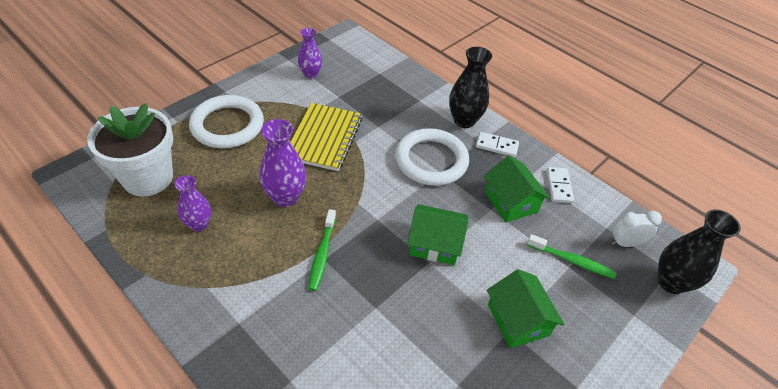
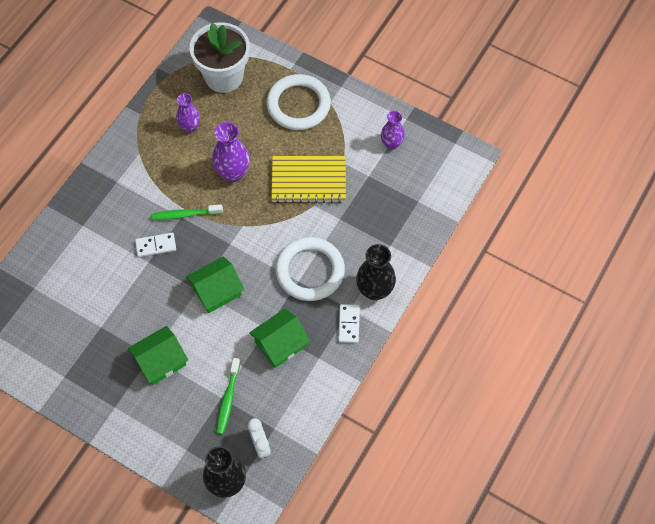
camera: 80 degrees right, 15 degrees up
green house [408,204,469,265] -> green house turned 60 degrees clockwise [186,256,244,313]
white domino [546,167,574,203] -> white domino moved to [135,233,176,257]

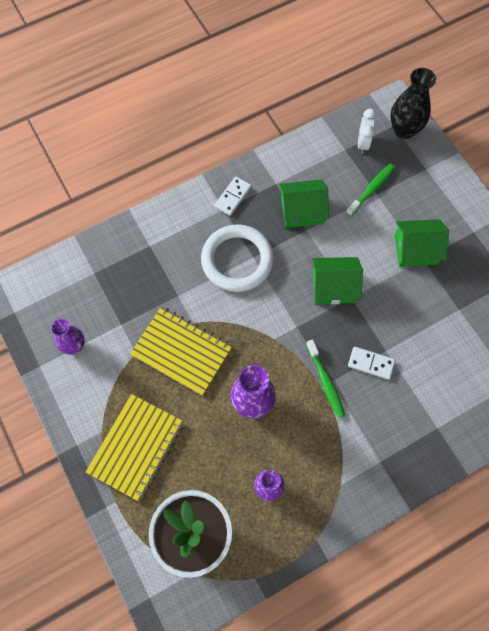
camera: 150 degrees left, 5 degrees up
green toothbrush [151,204,223,220] -> green toothbrush turned 45 degrees clockwise [306,339,345,418]
white ring [267,74,331,130] -> yellow notebook [86,394,184,502]
black vase [356,244,396,300] -> none

